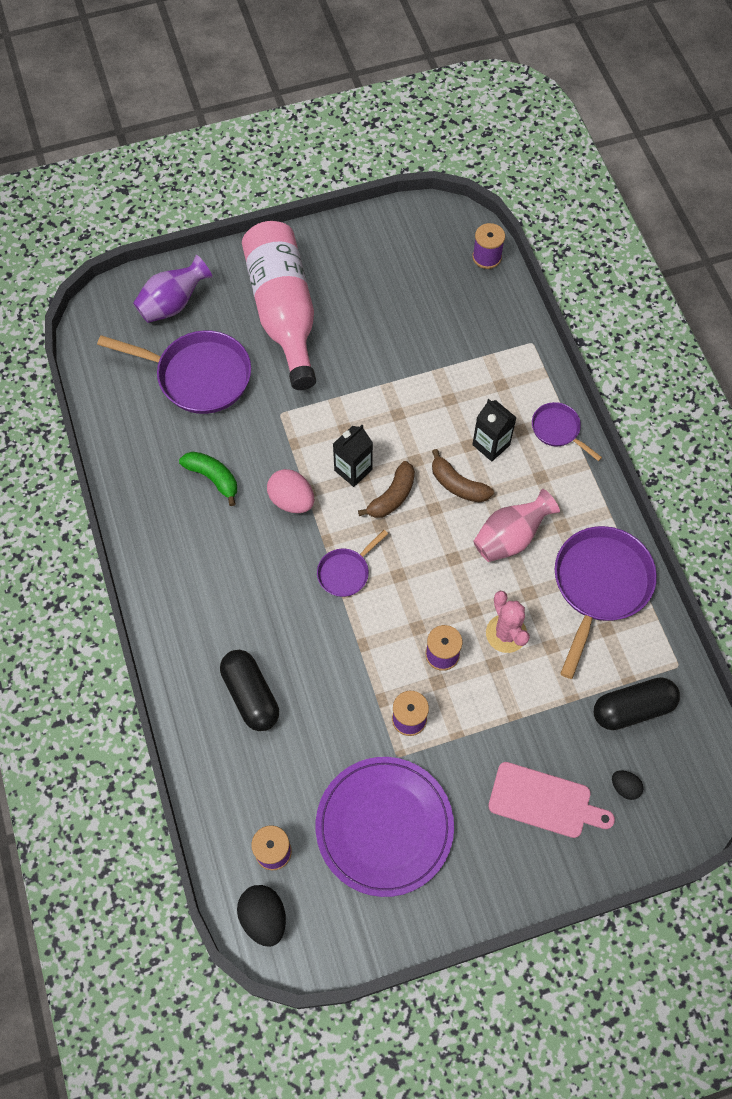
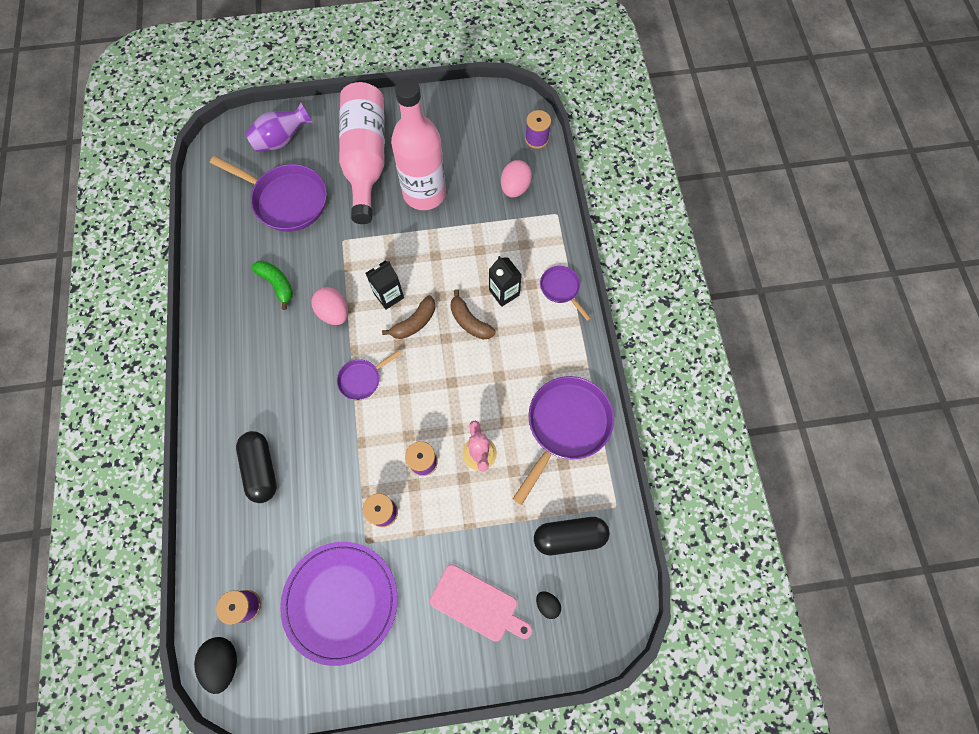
camera: 10 degrees right, 5 degrees up
pink vase [473,489,560,562] -> none
none -> pink bottle [391,78,446,210]
none -> pink egg [501,160,532,198]

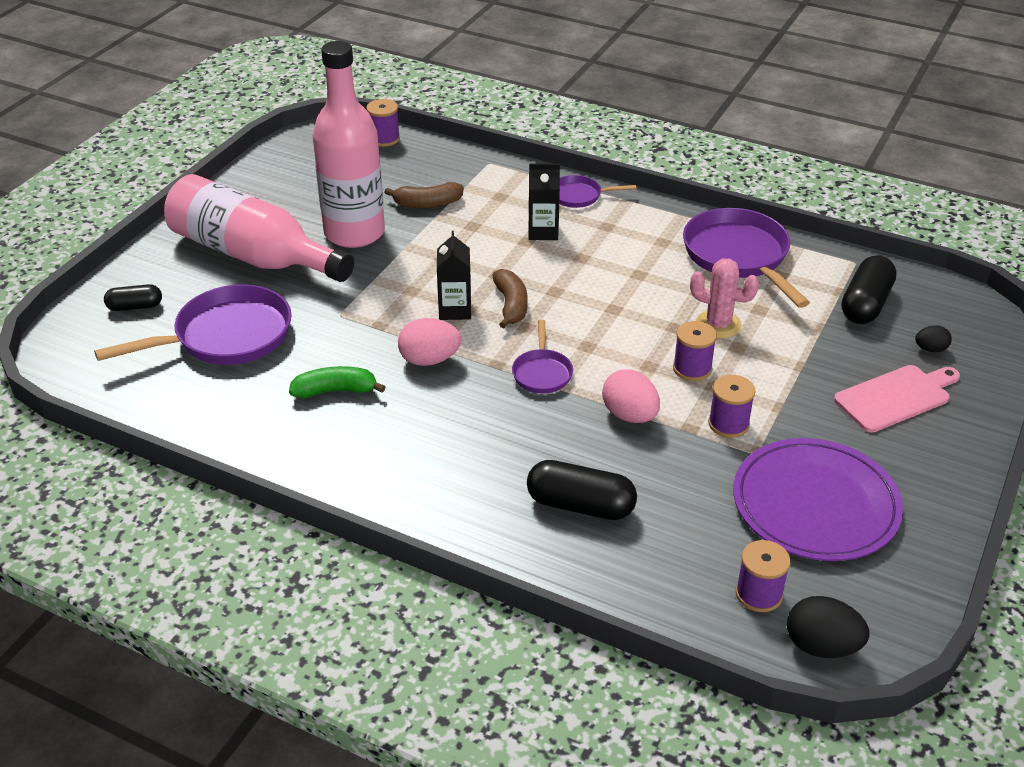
camera: 55 degrees left, 30 degrees down
purple vase [245,103,313,152] -> black capsule [104,284,162,311]
brown banana [450,289,495,340] -> brown banana moved to [384,182,464,208]
pink egg [501,160,532,198] -> pink egg moved to [602,369,660,423]

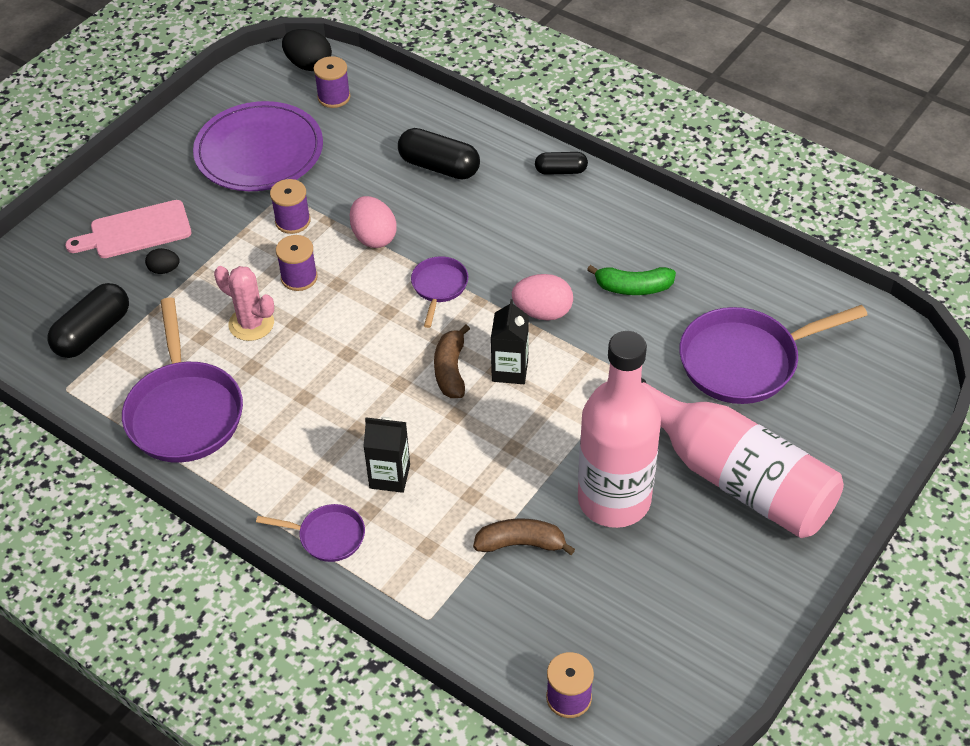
camera: 170 degrees left, 10 degrees up
black capsule [104,284,162,311] -> black capsule moved to [535,152,588,175]
black egg [915,326,952,352] -> black egg moved to [145,248,180,274]

